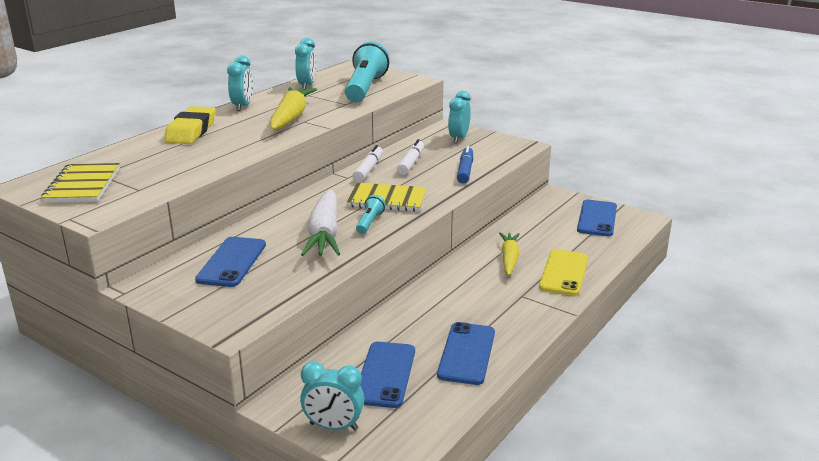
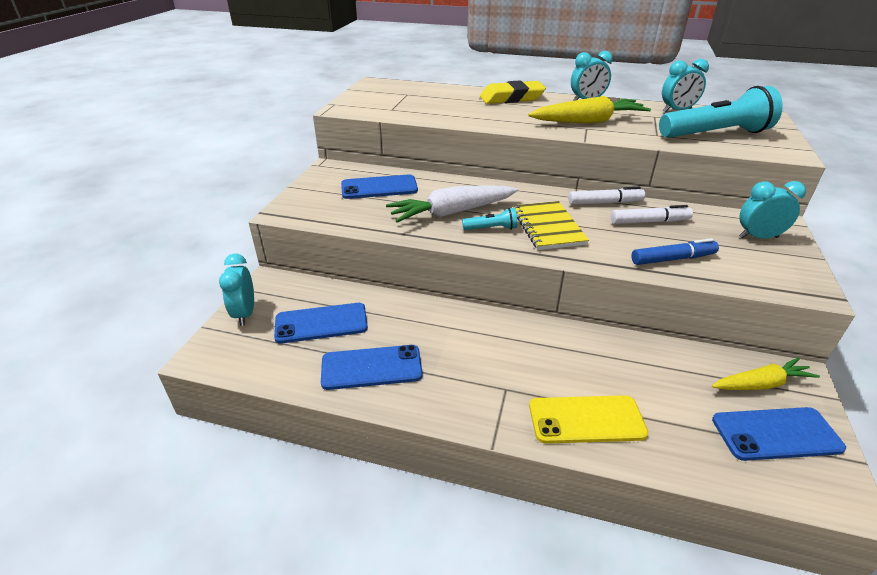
camera: 70 degrees right, 10 degrees up
yellow notebook [41,163,120,203] -> none
yellow carrot [499,232,520,275] -> yellow carrot moved to [712,357,820,390]

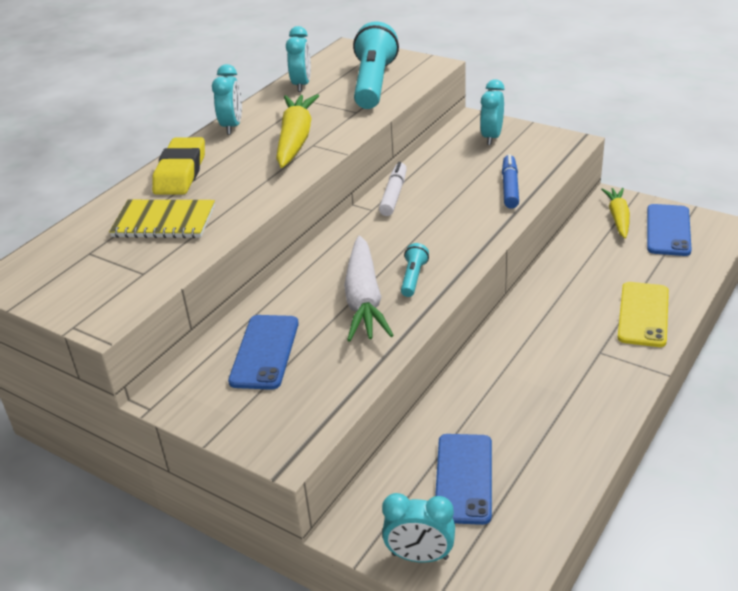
camera: 70 degrees left, 0 degrees up
blue phone [321,345,423,390] -> none
yellow notebook [513,201,589,250] -> yellow notebook moved to [109,200,215,238]
white marker [611,205,693,224] -> none

